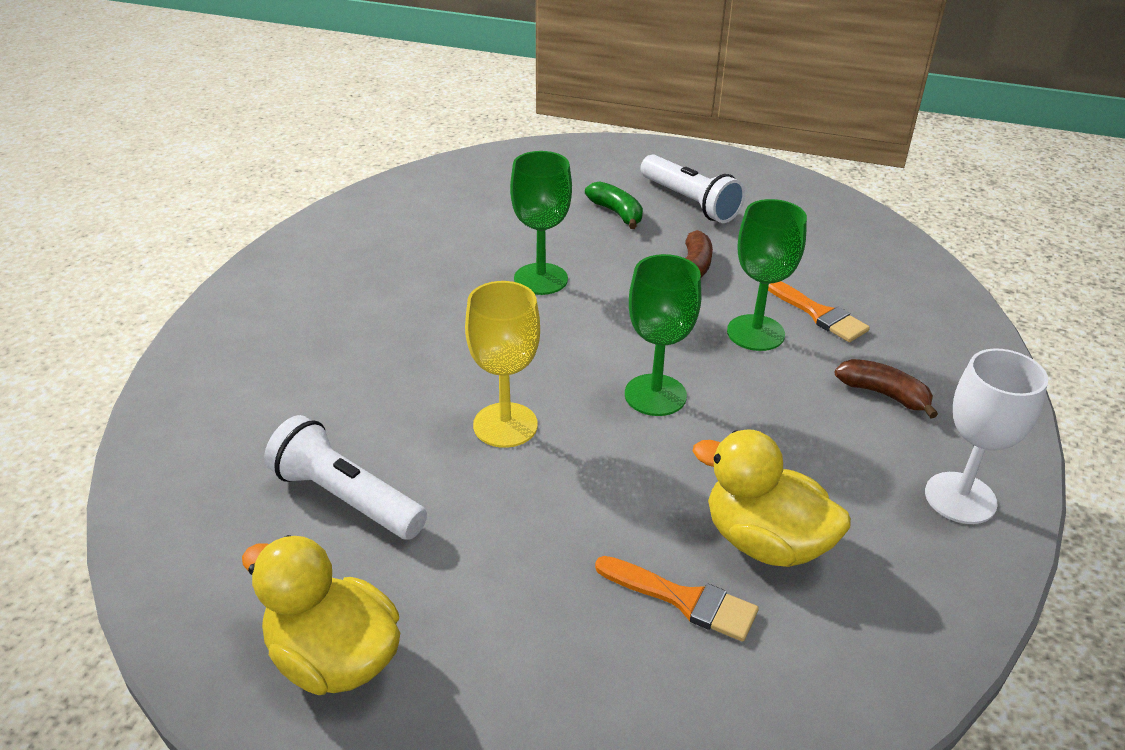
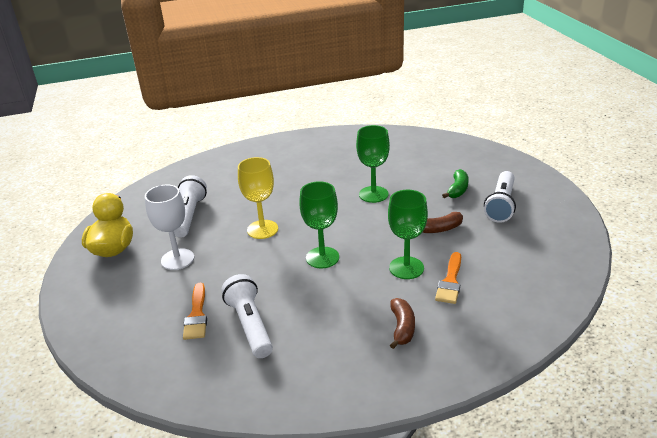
camera: 60 degrees right, 5 degrees down
yellow duck [693,429,851,567] -> white flashlight [221,274,273,358]
white goblet [925,348,1048,524] -> white goblet moved to [145,185,194,270]

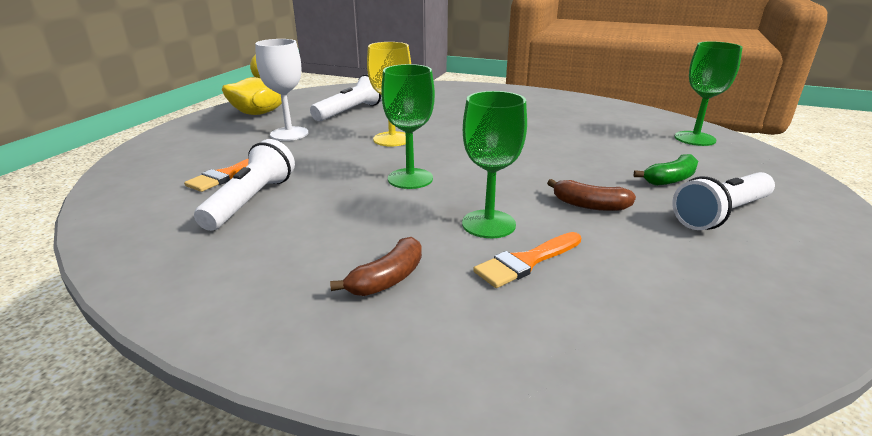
camera: 35 degrees right, 5 degrees down
green goblet [356,125,390,203] -> green goblet moved to [675,41,743,146]

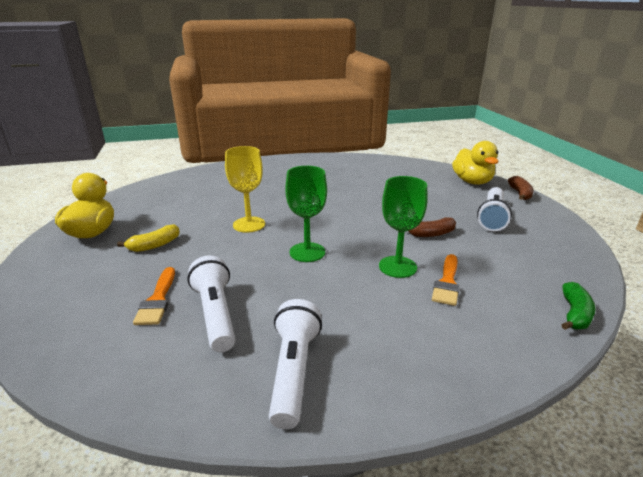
camera: 35 degrees left, 0 degrees up
white goblet [255,39,309,141] -> yellow banana [117,224,180,252]
white flashlight [310,74,382,121] -> white flashlight moved to [269,299,322,429]
brown banana [330,237,422,296] -> brown banana moved to [508,176,534,200]
green banana [634,154,698,186] -> green banana moved to [561,282,596,330]
green goblet [675,41,743,146] -> none
none -> yellow duck [452,141,499,185]

